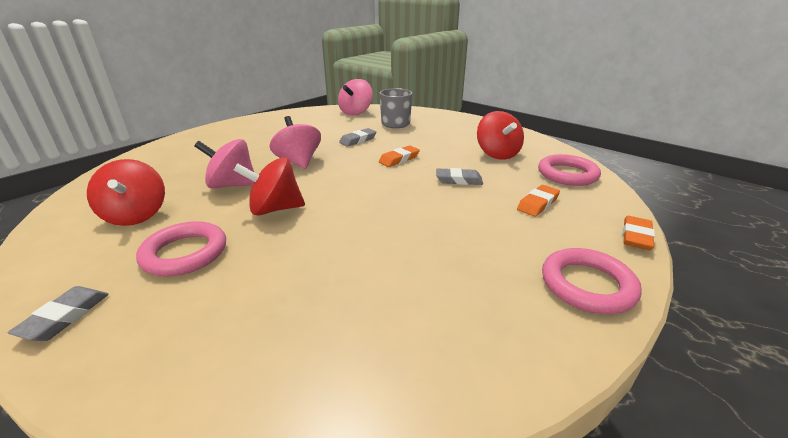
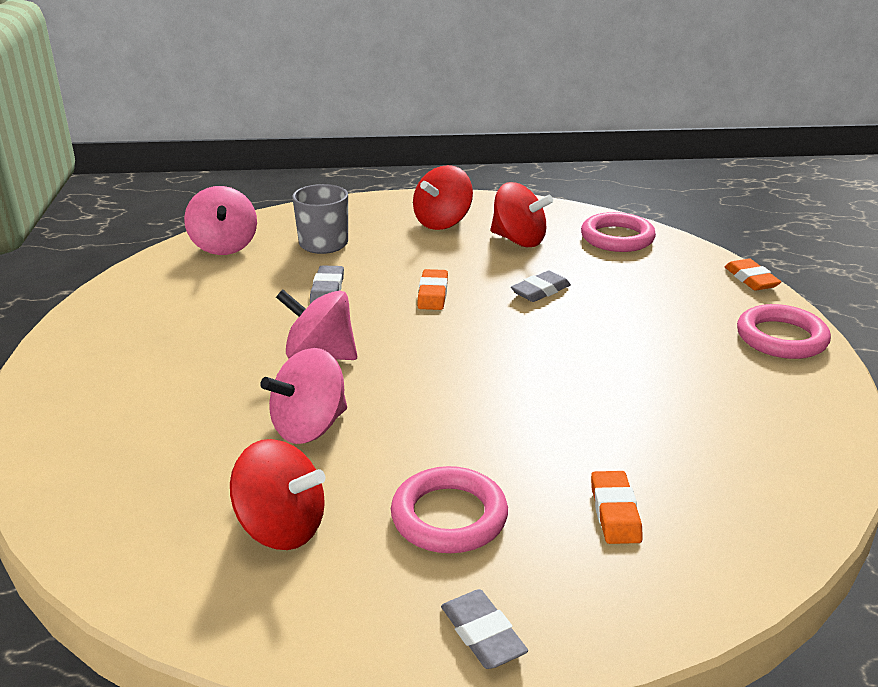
camera: 45 degrees left, 0 degrees up
red spinning top [234,157,305,216] -> red spinning top moved to [413,165,473,230]
orange eraser [517,185,560,217] -> orange eraser moved to [591,471,643,544]

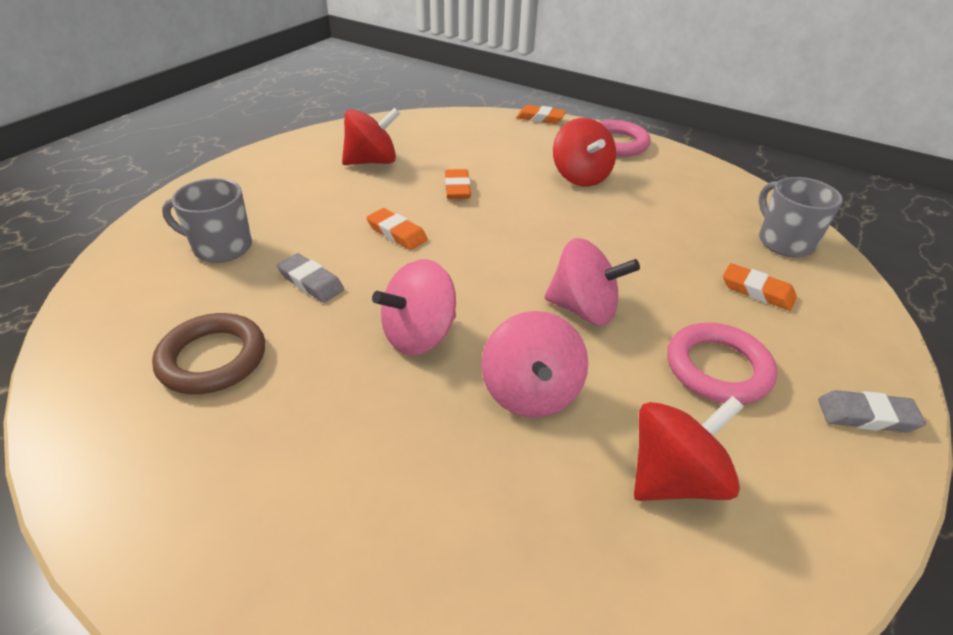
camera: 55 degrees left, 10 degrees up
pink spinning top [184,186,257,255] -> pink spinning top moved to [544,238,640,326]
red spinning top [413,165,473,230] -> red spinning top moved to [553,118,616,187]
grey eraser [511,271,571,302] -> orange eraser [445,169,471,199]
pink ring [581,212,656,252] -> none
none -> brown ring [152,313,265,394]
none -> grey mug [759,177,843,257]

